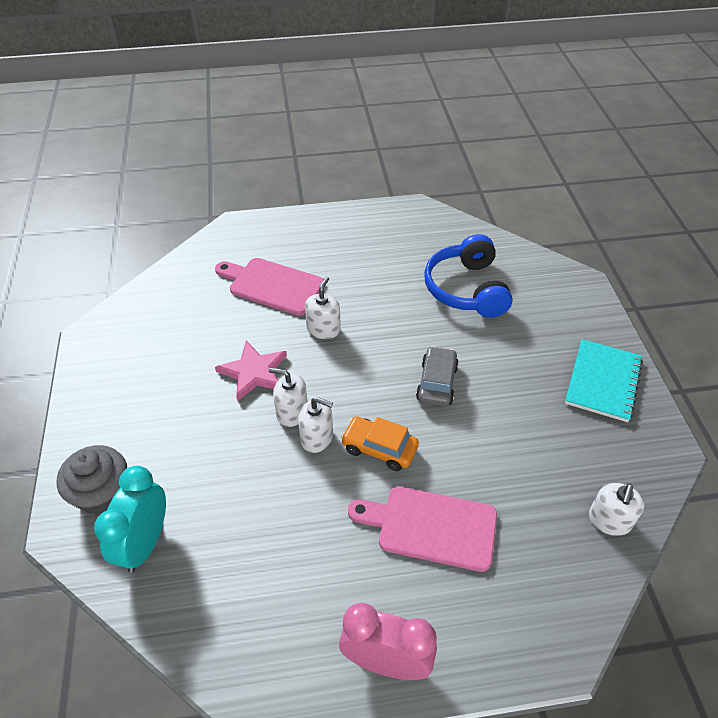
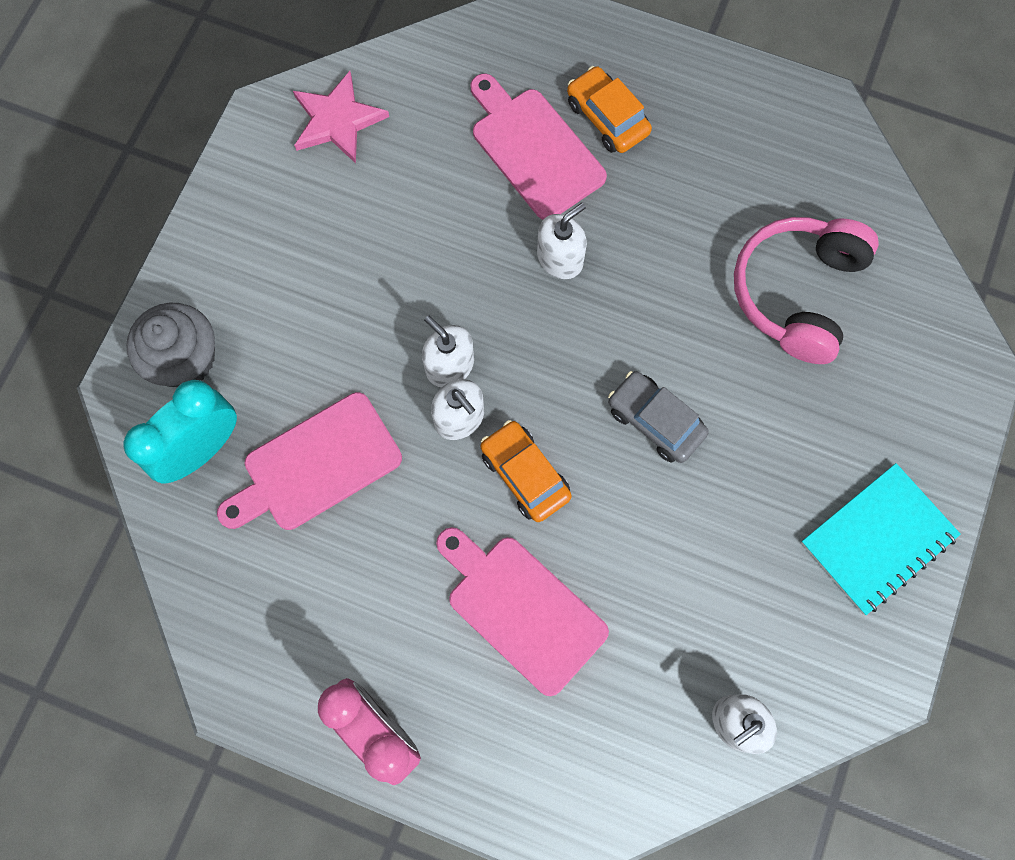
camera: 30 degrees right, 25 degrees up
pink star [215,341,287,402] -> pink star moved to [293,71,389,163]
grey car [416,346,459,407] -> grey car turned 90 degrees counterclockwise [608,371,709,463]
blue headphones [424,234,513,318] -> pink headphones [734,217,879,364]
none -> pink cutting board [217,392,402,530]
none -> orange car [567,66,652,153]

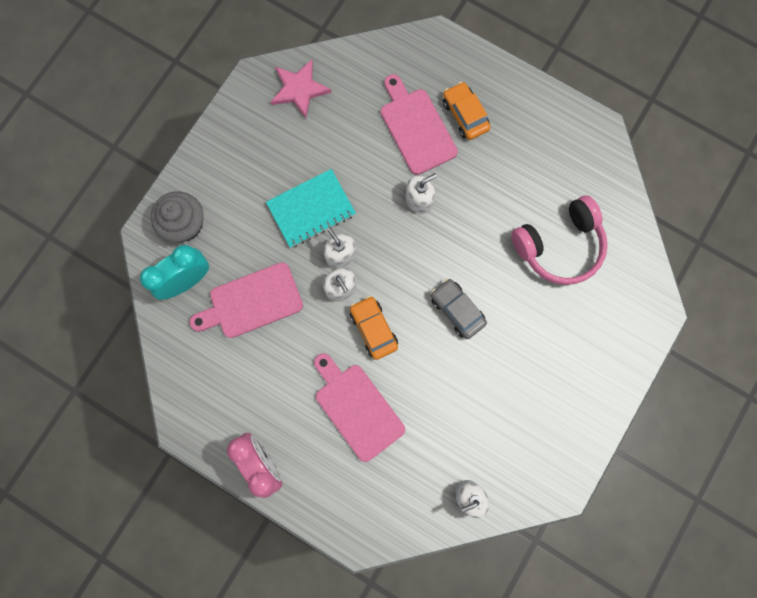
camera: 10 degrees right, 5 degrees up
pink headphones [734,217,879,364] -> pink headphones turned 150 degrees counterclockwise [511,195,608,285]
turquoise notebook [801,463,961,615] -> turquoise notebook moved to [266,169,356,248]

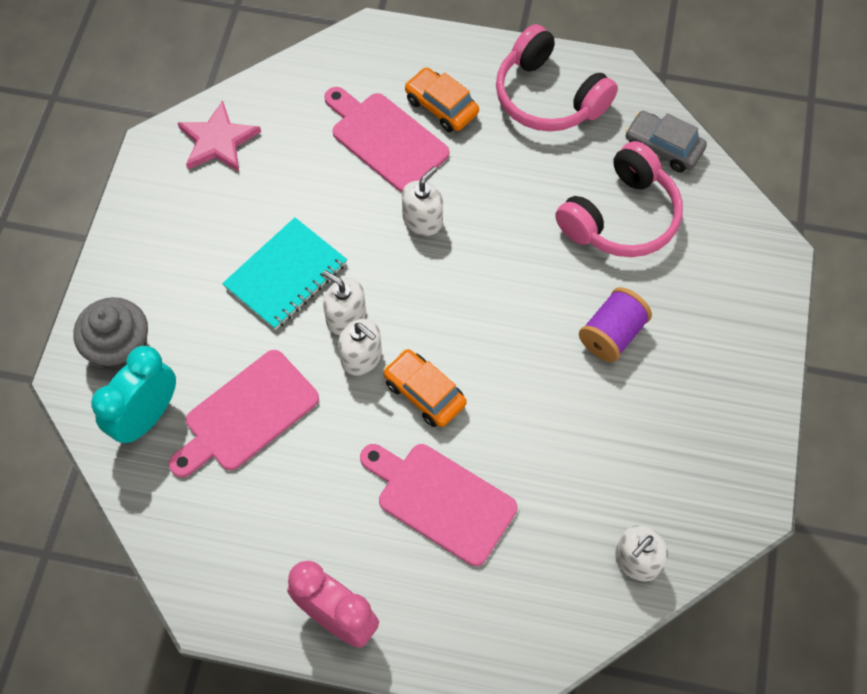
camera: 20 degrees left, 15 degrees down
grey car [431,278,487,339] -> grey car moved to [625,111,707,172]
none -> pink headphones [496,24,618,132]
none -> purple spool [579,287,652,362]

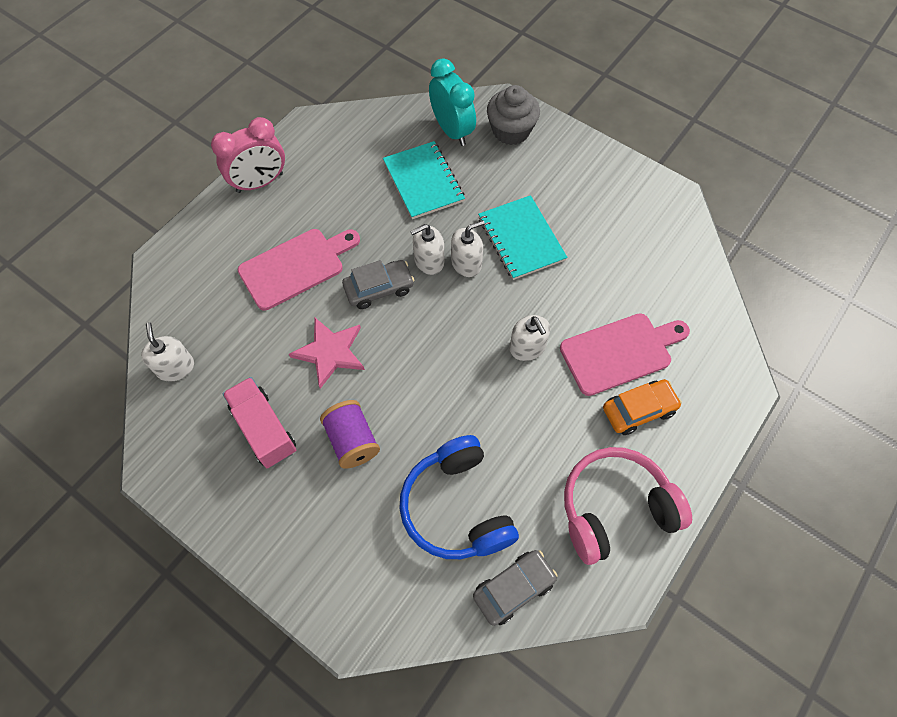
camera: 115 degrees right, 0 degrees up
pink cutting board [169,350,319,478] -> turquoise notebook [383,141,465,219]
pink star [178,100,261,172] -> pink star moved to [289,318,365,389]
orange car [383,349,467,427] -> grey car [342,260,414,309]
pink headphones [555,141,683,257] -> blue headphones [399,435,519,559]
none -> pink truck [222,377,296,468]

